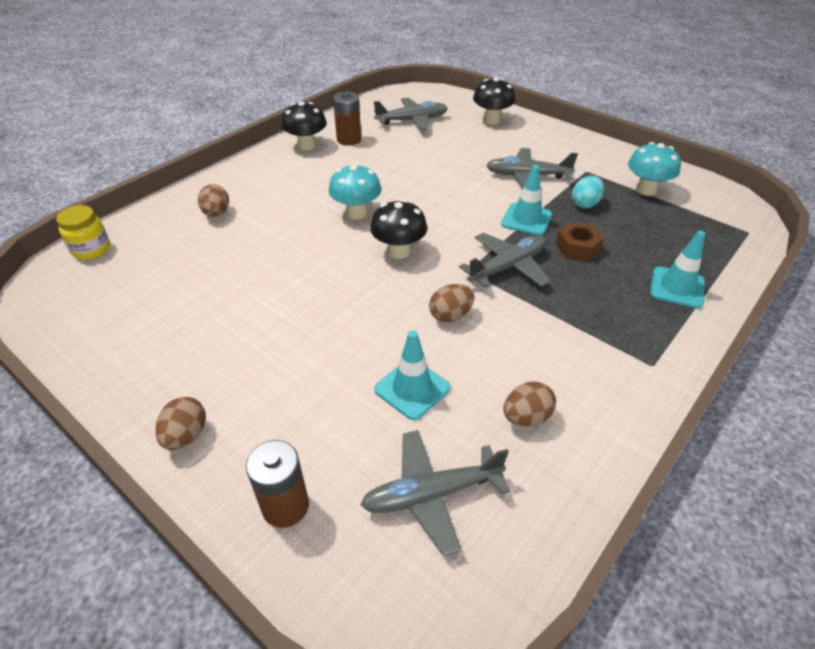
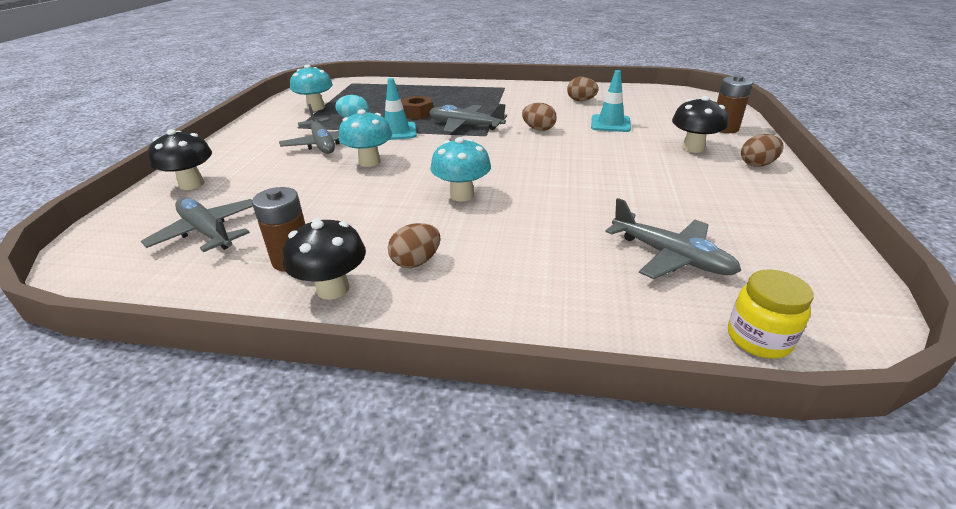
camera: 120 degrees left, 10 degrees down
brown egg [198,184,229,217] -> brown egg moved to [388,223,440,268]
grey plane [361,430,510,556] -> grey plane moved to [605,198,741,279]
black mushroom [370,199,427,259] -> black mushroom moved to [672,96,728,153]
turquoise traffic cone [650,231,705,309] -> none
none -> turquoise mushroom [339,109,392,167]

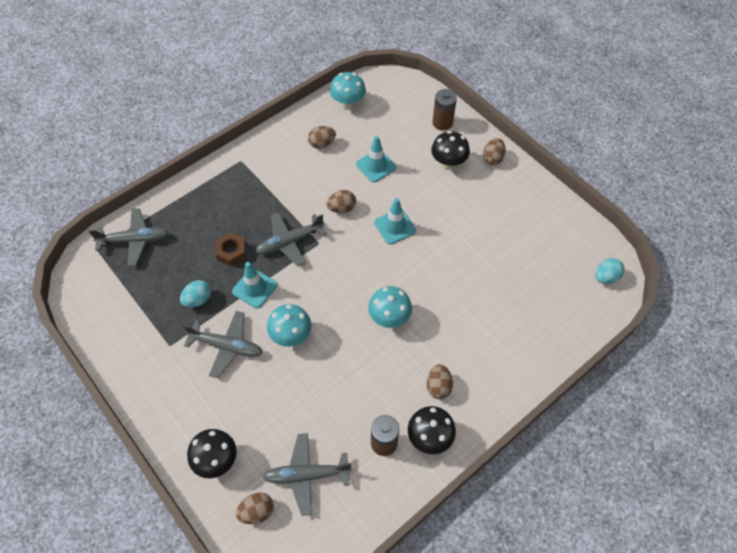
camera: 50 degrees left, 25 degrees up
turquoise mushroom [290,65,333,111] -> turquoise mushroom moved to [330,72,366,110]
grey plane [605,198,741,279] -> grey plane moved to [88,208,169,266]
yellow jar [728,269,814,358] -> none
none -> brown egg [236,492,274,524]
none -> turquoise traffic cone [374,198,416,245]
none -> turquoise egg [595,258,625,284]

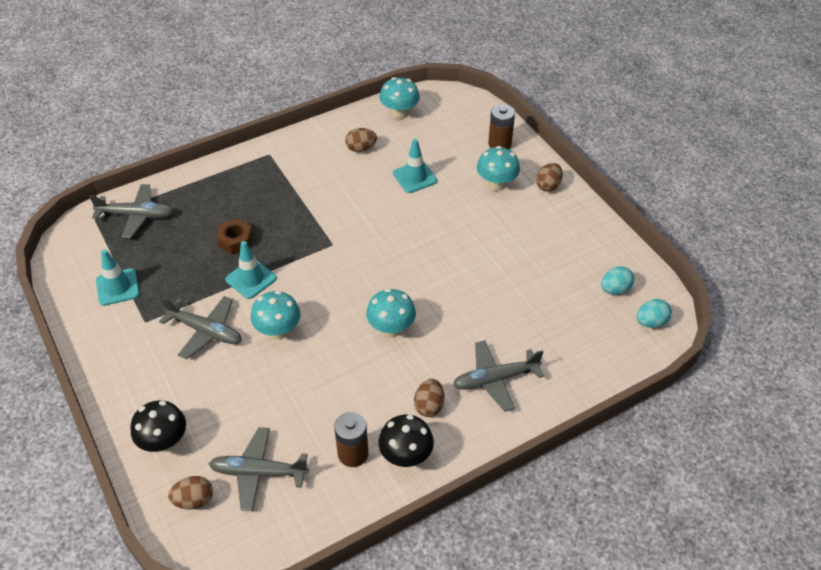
camera: 10 degrees right, 10 degrees down
turquoise egg [180,280,211,307] -> turquoise egg moved to [601,266,634,295]
grey plane [256,212,327,267] -> grey plane moved to [453,340,544,412]
brown egg [326,190,356,213] -> none
turquoise traffic cone [374,198,416,245] -> turquoise traffic cone moved to [96,249,140,306]
black mushroom [431,131,470,170] -> turquoise mushroom [477,146,520,191]

